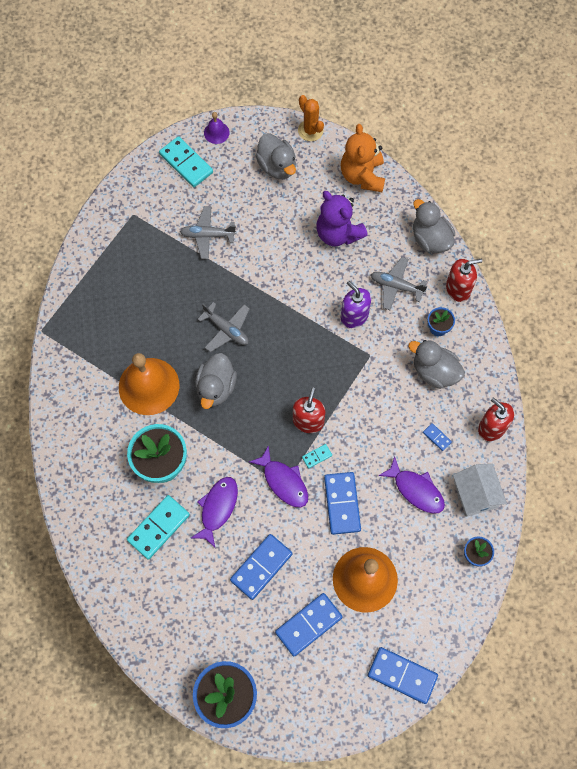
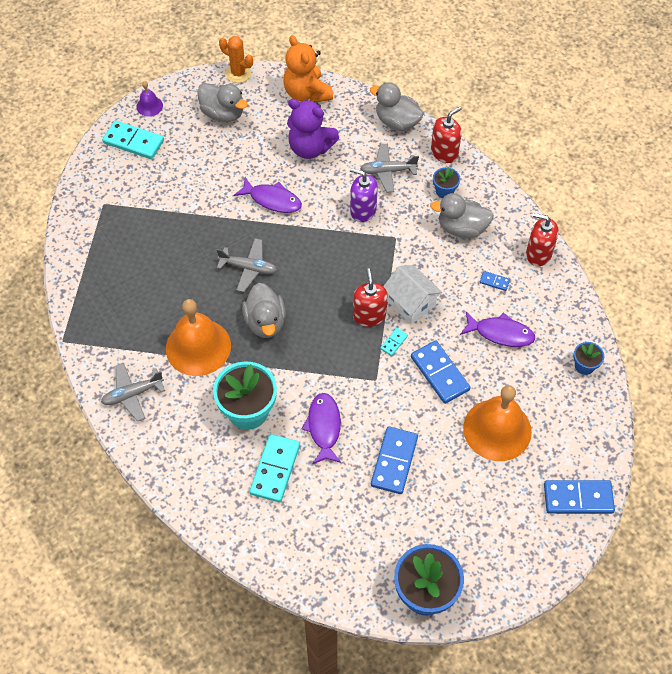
camera: 25 degrees left, 10 degrees down
grey plane [180,206,237,259] -> grey plane moved to [101,363,165,422]
purple fish [249,445,308,507] -> purple fish moved to [234,177,302,213]
blue domino [275,593,343,657] -> none
white house [453,464,507,517] -> white house moved to [383,265,442,324]

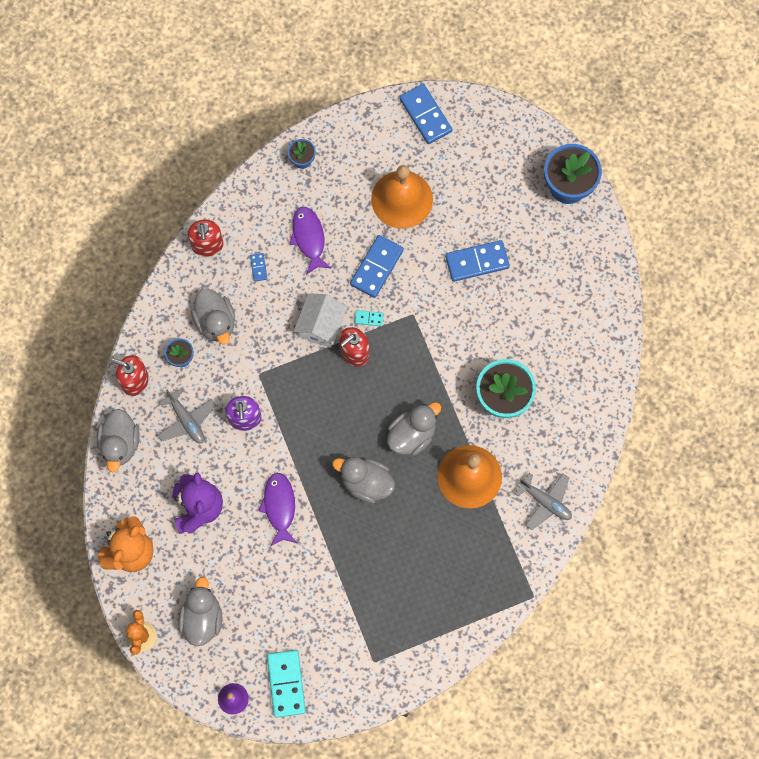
camera: 120 degrees left, 15 degrees up
grey plane [217,238,277,292] -> grey duck [332,457,395,503]
turquoise domino [249,434,300,502] -> none
purple fish [301,393,341,464] -> none

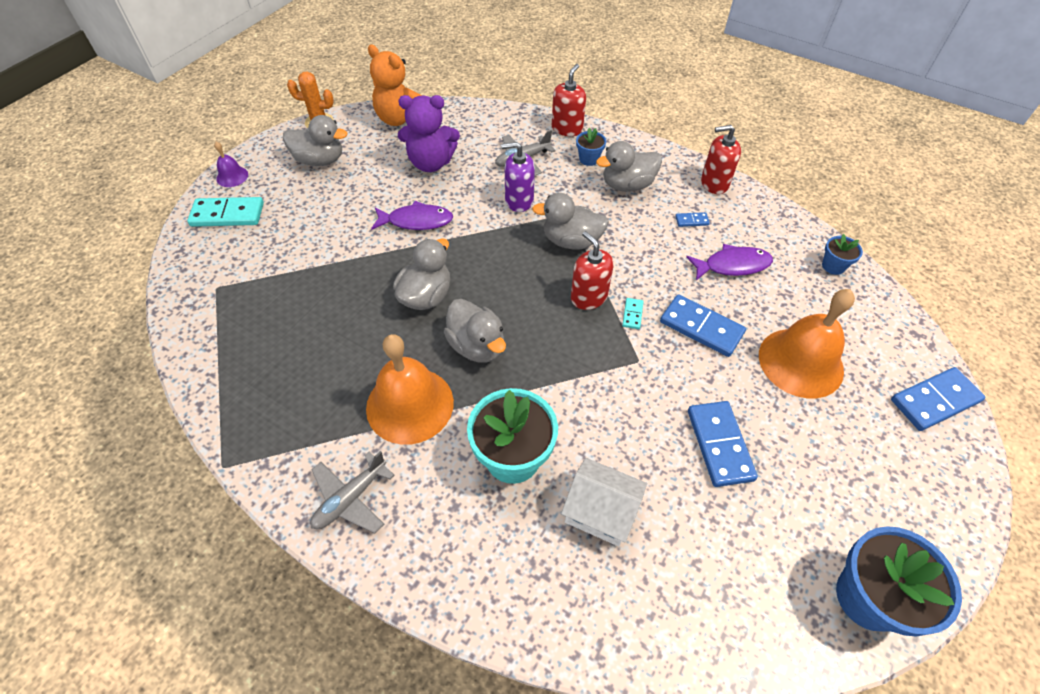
camera: 95 degrees right, 20 degrees down
grey duck [97,409,139,472] -> grey duck moved to [532,193,609,250]
white house [294,293,347,348] -> white house moved to [561,458,647,546]

